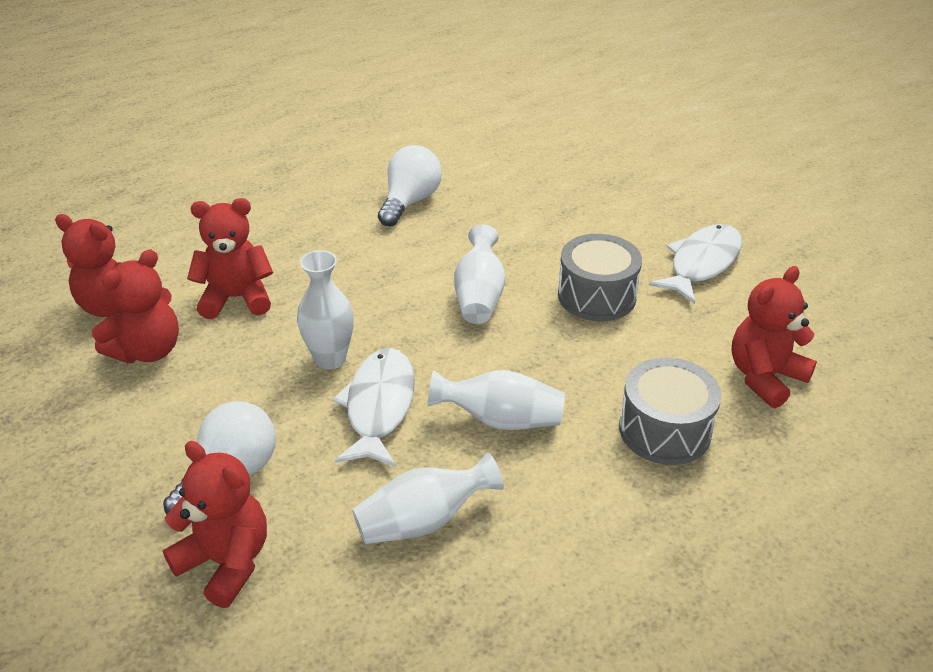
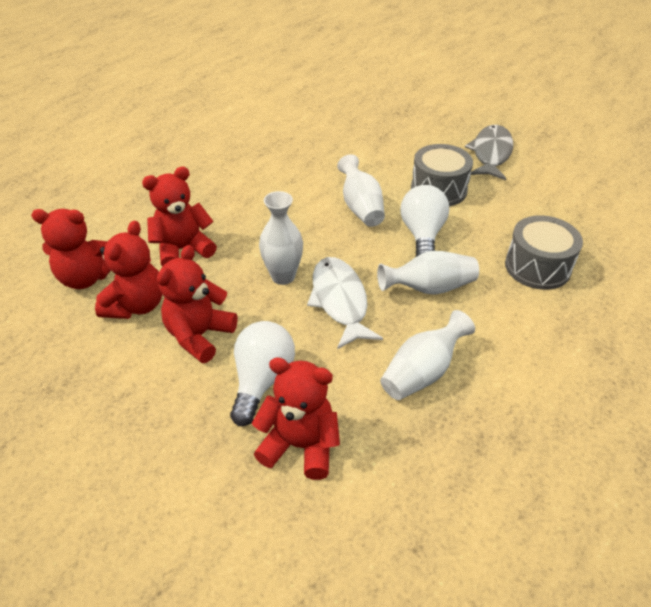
camera: 20 degrees left, 5 degrees up
white light bulb [378,145,442,226] -> white light bulb moved to [400,185,449,257]
white fish [649,224,742,304] -> grey fish [465,125,513,180]
red teddy bear [732,266,817,408] -> red teddy bear moved to [157,245,237,363]

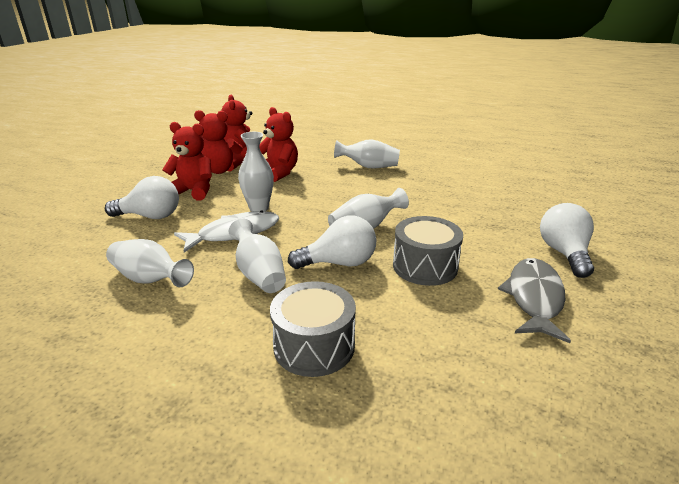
camera: 75 degrees right, 15 degrees down
red teddy bear [252,357,340,480] -> none
grey fish [465,125,513,180] -> grey fish turned 75 degrees counterclockwise [498,258,571,343]
none -> white vase [334,139,400,169]
none -> white light bulb [540,203,594,278]

